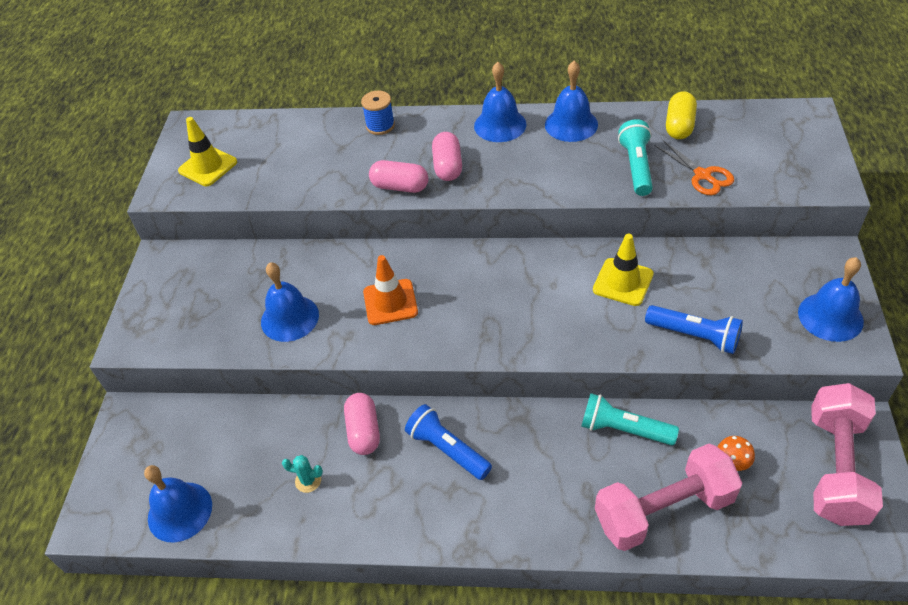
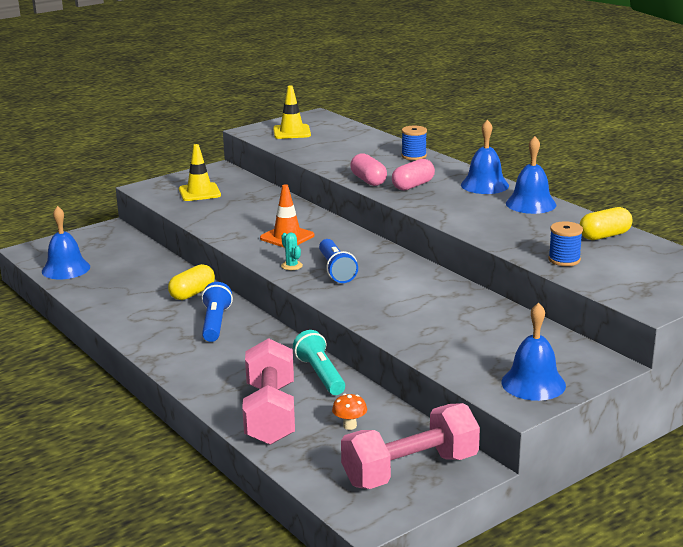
camera: 45 degrees right, 25 degrees down
blue bell [261,262,319,342] -> none
turquoise cactus [282,455,323,493] -> turquoise cactus moved to [281,233,303,270]
pink capsule [344,393,380,455] -> yellow capsule [168,264,215,300]
yellow traffic cone [593,234,654,306] -> yellow traffic cone moved to [179,144,221,201]
pink dumbbell [595,444,742,551] -> pink dumbbell turned 60 degrees clockwise [242,338,295,445]
turquoise flashlight [618,119,653,196] -> none
blue flashlight [645,305,743,354] -> blue flashlight moved to [319,239,358,283]
orange scissors [655,140,734,195] -> blue spool [548,221,583,266]

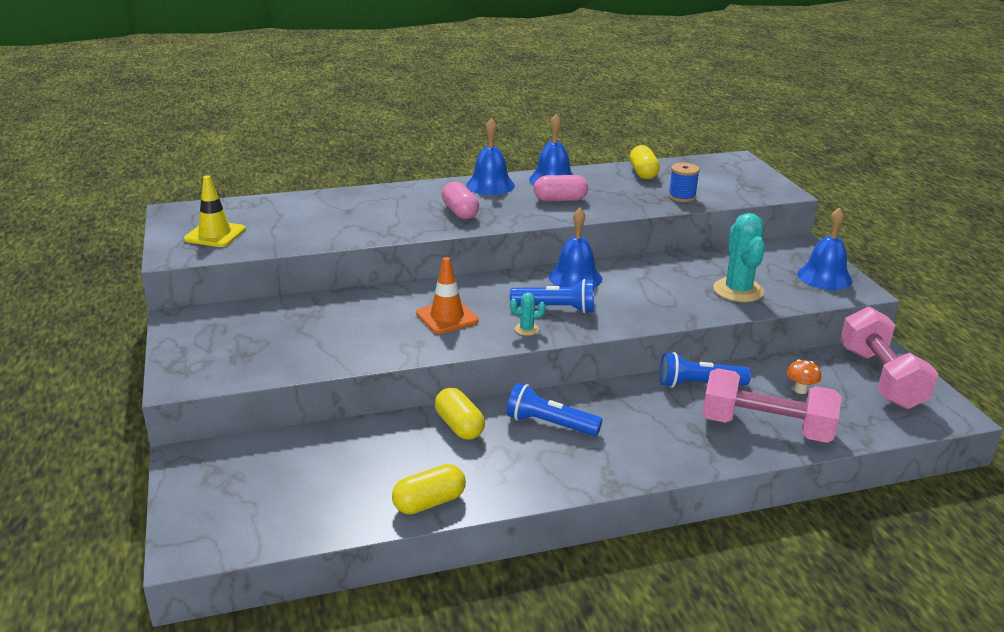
camera: 70 degrees left, 5 degrees up
blue bell [42,206,90,279] -> blue bell moved to [549,208,602,288]
yellow traffic cone [179,144,221,201] -> none
turquoise flashlight [293,330,345,395] -> blue flashlight [660,352,751,388]
pink capsule [350,153,387,186] -> pink capsule moved to [534,175,588,201]
blue spool [401,126,427,160] -> none
none -> yellow capsule [392,464,466,514]
none -> turquoise cactus [713,213,765,302]

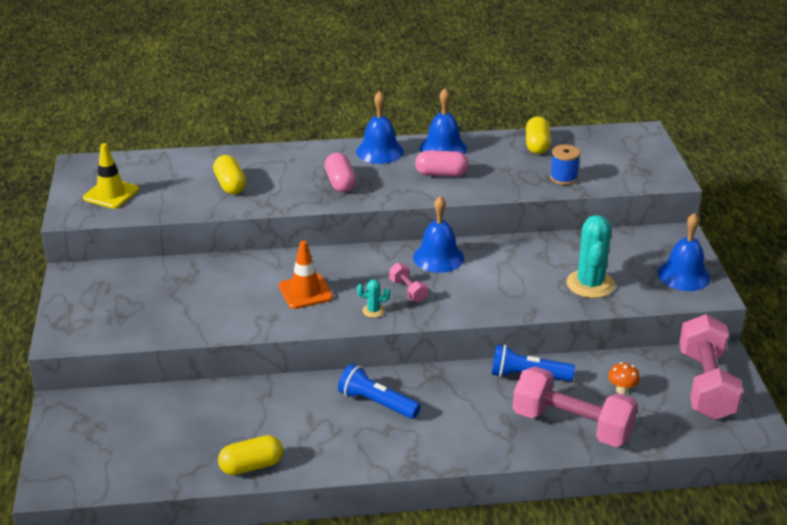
camera: 10 degrees right, 5 degrees up
yellow capsule [435,388,485,440] -> yellow capsule moved to [213,155,246,194]
blue flashlight [510,279,594,313] -> pink dumbbell [389,263,428,302]

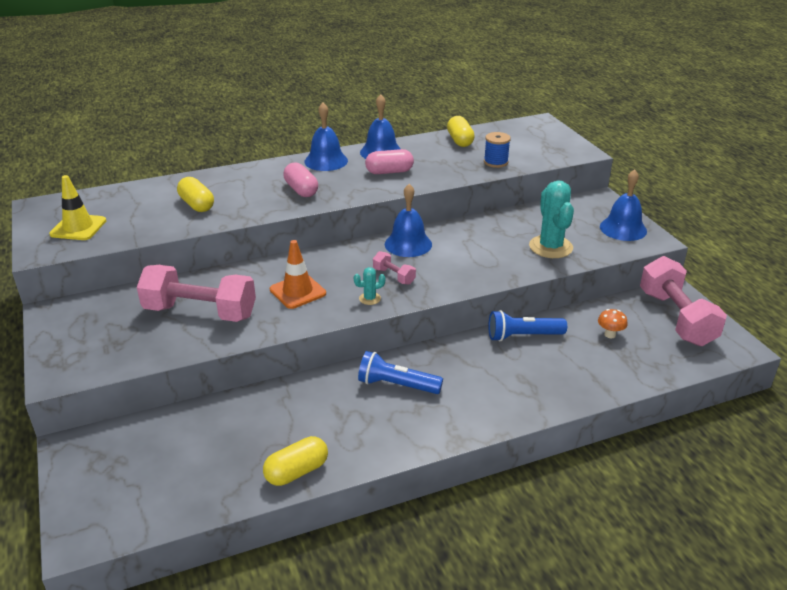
camera: 15 degrees left, 0 degrees up
pink dumbbell [513,366,638,447] -> pink dumbbell moved to [137,265,256,322]

